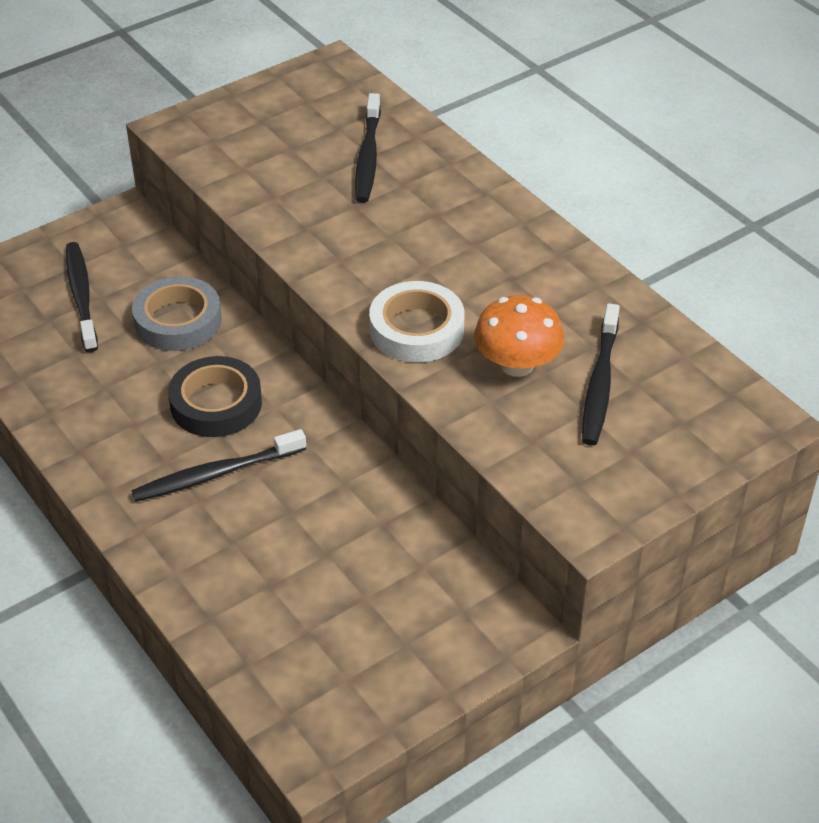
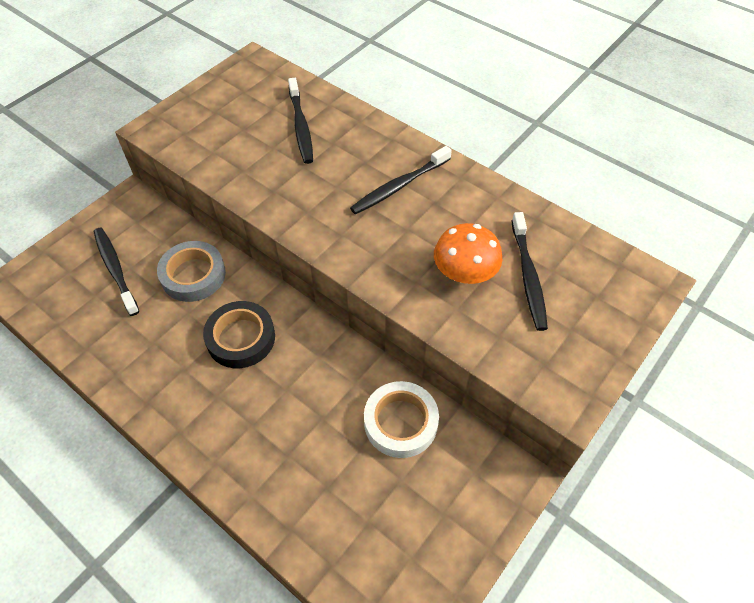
camera: 15 degrees left, 10 degrees up
black toothbrush [132,429,306,502] -> black toothbrush moved to [350,146,452,214]
white tape [369,281,465,362] -> white tape moved to [364,381,439,458]

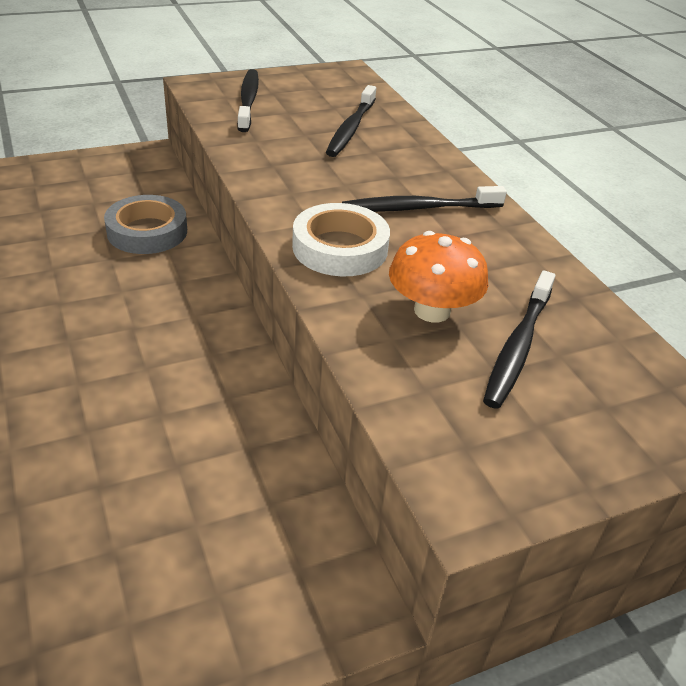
camera: 25 degrees right, 15 degrees down
black toothbrush [94,228,139,316] -> black toothbrush moved to [237,69,259,132]
black tape [203,301,275,368] -> none
white tape [364,381,439,458] -> white tape moved to [292,203,390,276]

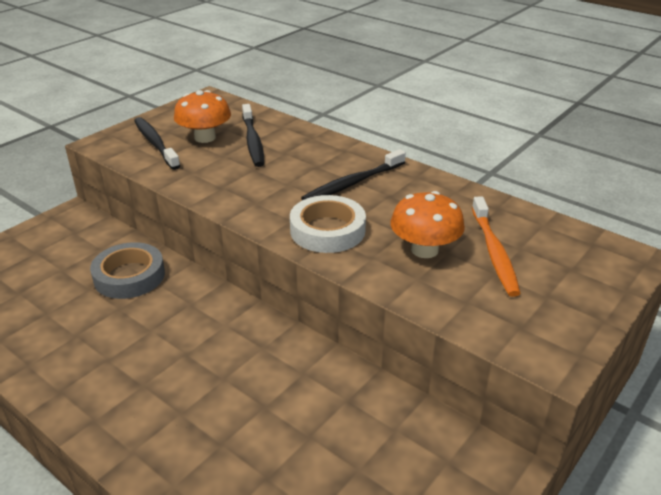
camera: 25 degrees left, 5 degrees down
black toothbrush [483,270,556,409] -> orange toothbrush [472,197,521,297]
none -> orange mushroom [174,90,231,143]

